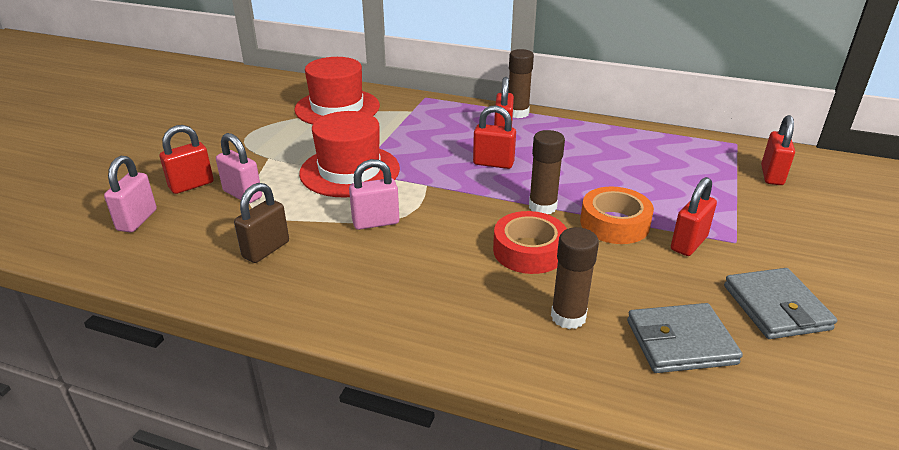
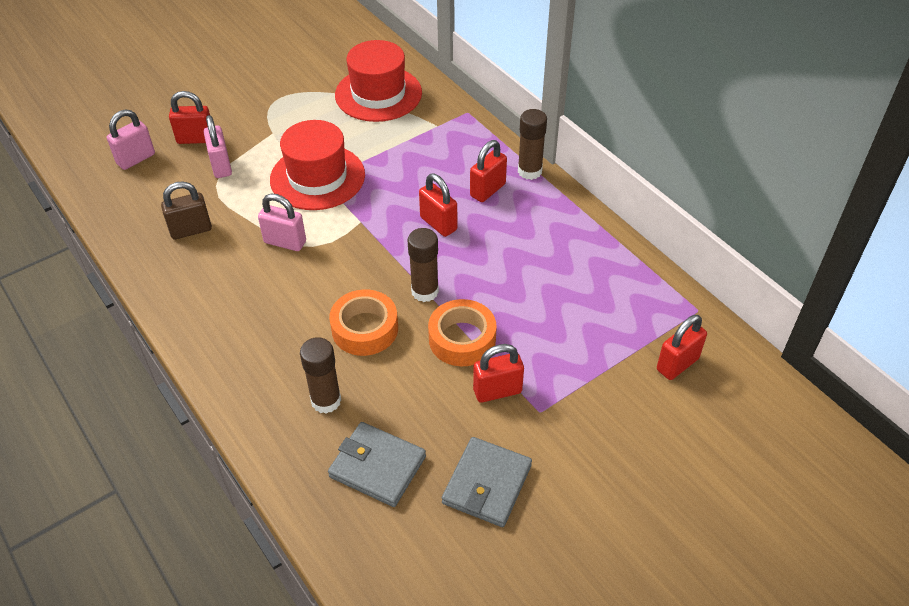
camera: 35 degrees right, 15 degrees up
red tape [493,211,567,274] -> orange tape [329,289,398,356]

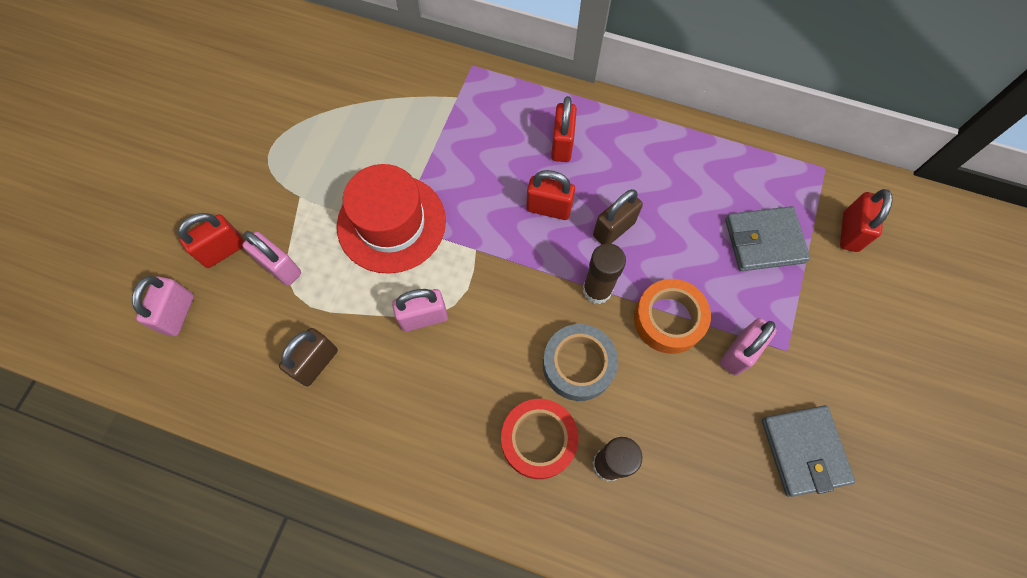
camera: 35 degrees left, 20 degrees up
grey wallet [328,422,426,507] -> grey wallet moved to [725,206,810,271]
orange tape [329,289,398,356] -> grey tape [543,324,618,401]
red hat [335,40,422,122] -> none
red padlock [473,344,524,403] -> pink padlock [720,318,777,376]
brown glue stick [518,109,547,180] -> none
none -> red tape [501,399,579,479]
none -> brown padlock [593,189,643,244]

